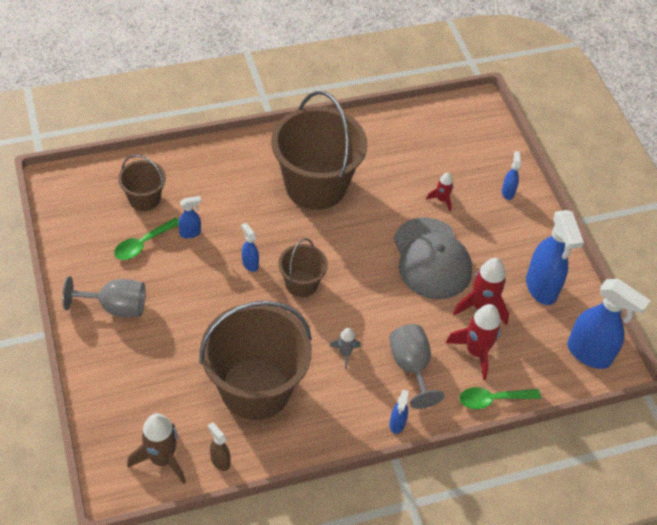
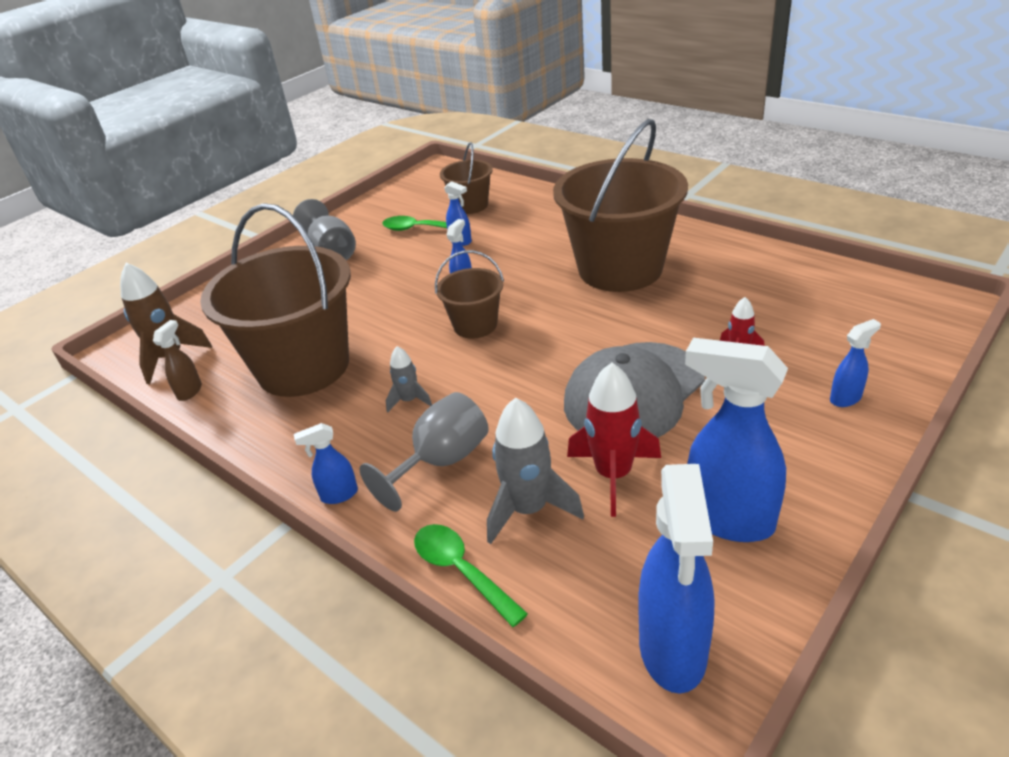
camera: 65 degrees right, 15 degrees down
red rocket [446,304,501,380] -> grey rocket [487,398,584,544]
blue spray bottle [526,210,584,305] -> blue spray bottle turned 75 degrees clockwise [685,338,788,542]

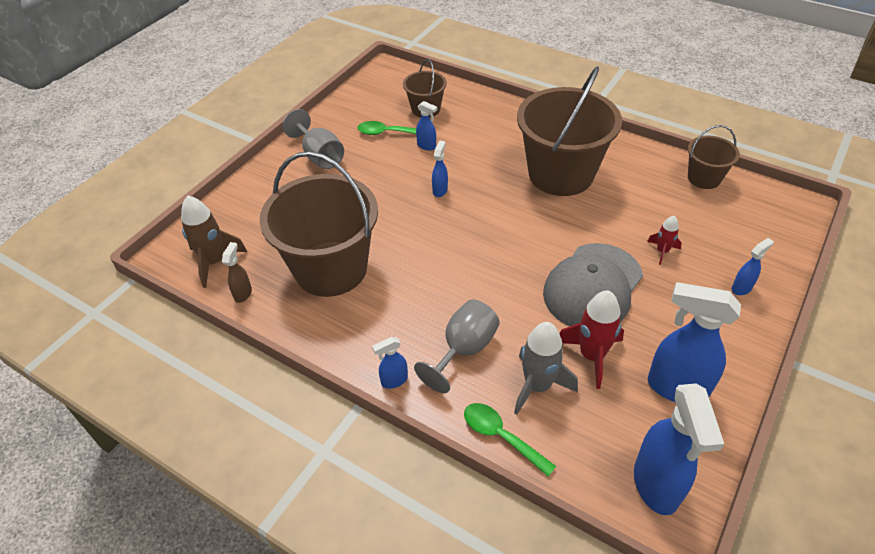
camera: 10 degrees left, 10 degrees up
grey rocket [386,346,432,413] -> none
brown bucket [435,250,504,339] -> brown bucket moved to [688,125,740,189]

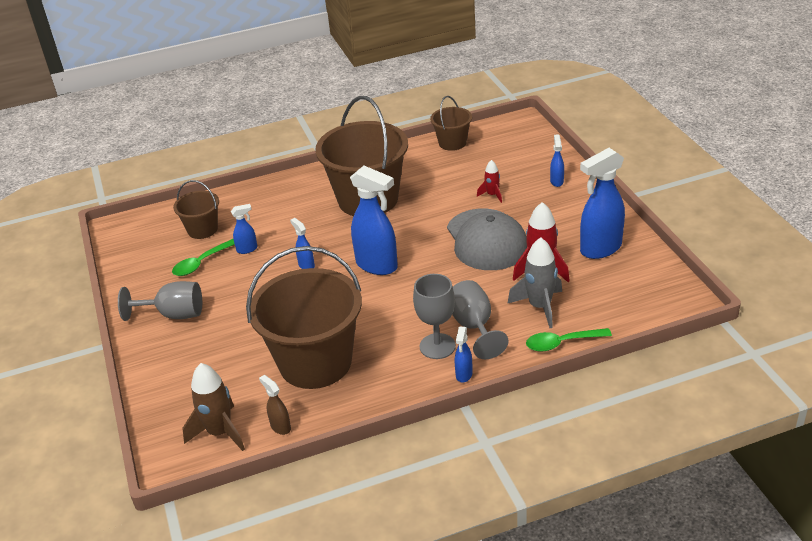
camera: 50 degrees left, 10 degrees down
blue spray bottle [634,383,724,515] -> blue spray bottle moved to [350,166,398,275]
none -> grey goblet [413,274,456,359]

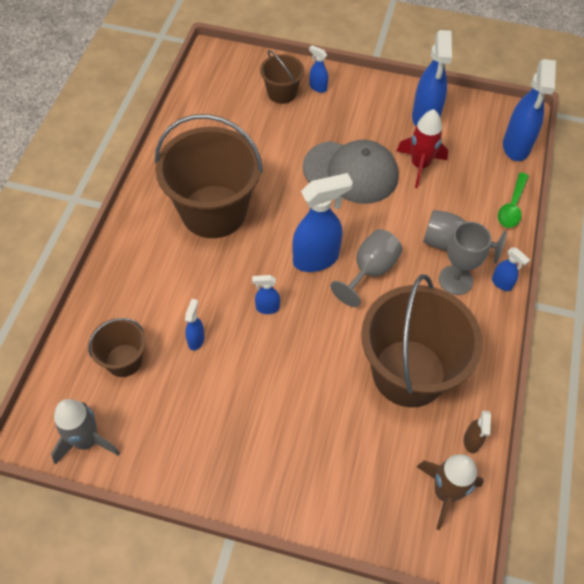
camera: 60 degrees left, 20 degrees up
grey goblet [118,281,202,321] -> grey goblet moved to [330,229,402,307]
green spoon [172,239,235,276] -> none
brown spray bottle [259,375,291,435] -> brown spray bottle turned 75 degrees counterclockwise [464,411,491,453]
brown bucket [430,96,472,151] -> brown bucket moved to [260,50,304,104]
red rocket [477,160,502,203] -> none
grey rocket [507,237,562,328] -> grey rocket moved to [51,399,120,464]
none -> blue spray bottle [503,59,556,161]

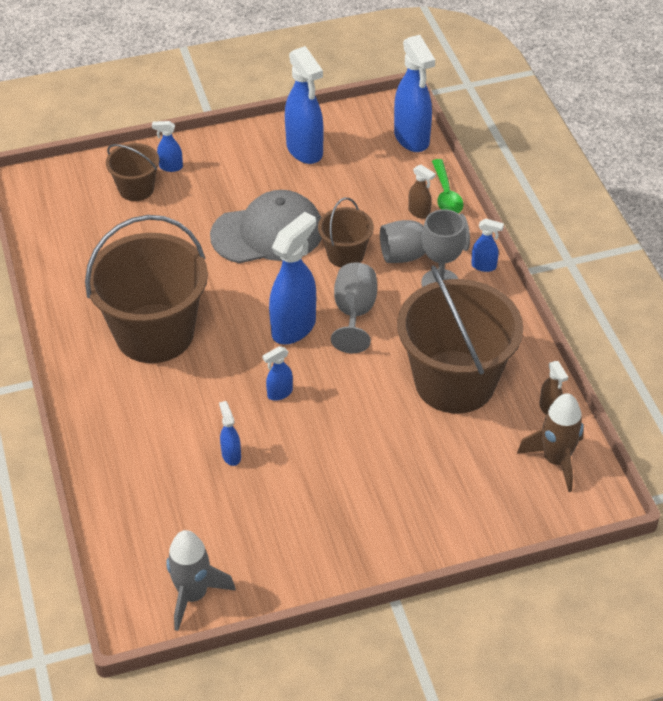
camera: 30 degrees left, 10 degrees down
brown bucket [88,318,146,377] -> brown bucket moved to [318,197,374,267]
red rocket [397,109,448,188] -> none
none -> brown spray bottle [408,165,435,219]

